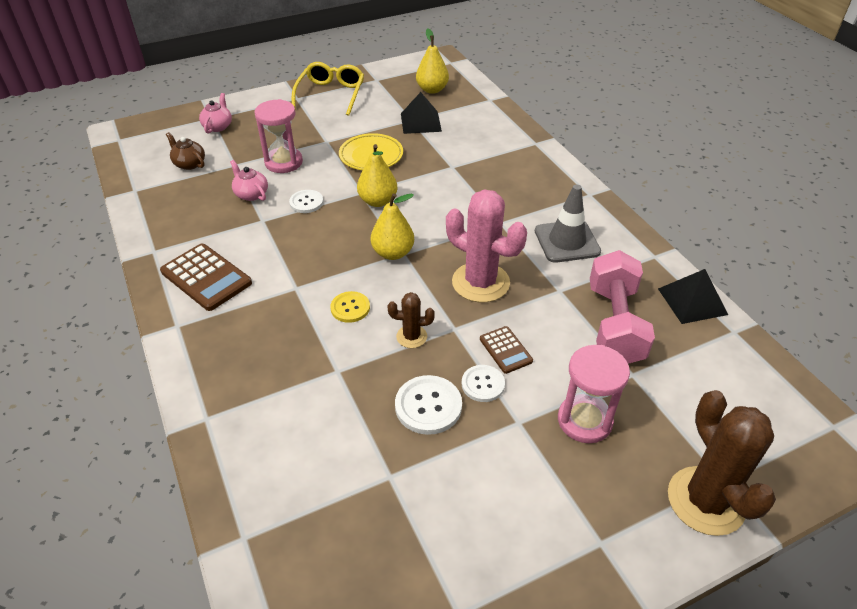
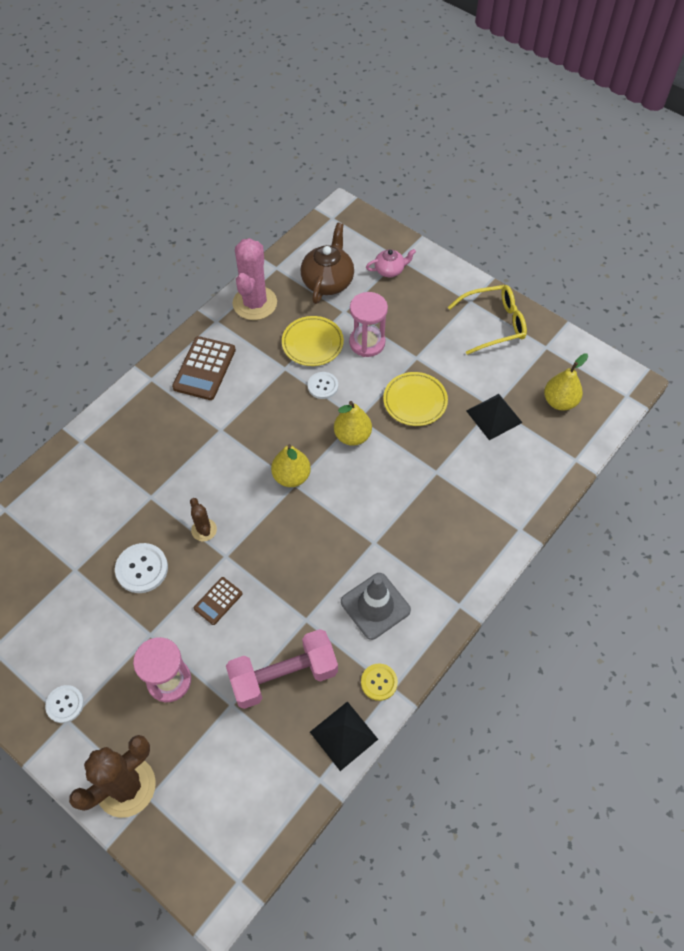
camera: 65 degrees right, 15 degrees up
brown teapot [166,132,205,170] -> brown teapot [301,223,354,304], size x1.74
pink teapot [230,160,268,201] -> yellow plate [282,316,344,366]
yellow button [330,291,370,323] -> yellow button moved to [361,663,398,701]
pink cactus [446,189,527,303] -> pink cactus moved to [233,238,277,320]
white button [462,365,505,402] -> white button moved to [45,685,84,723]

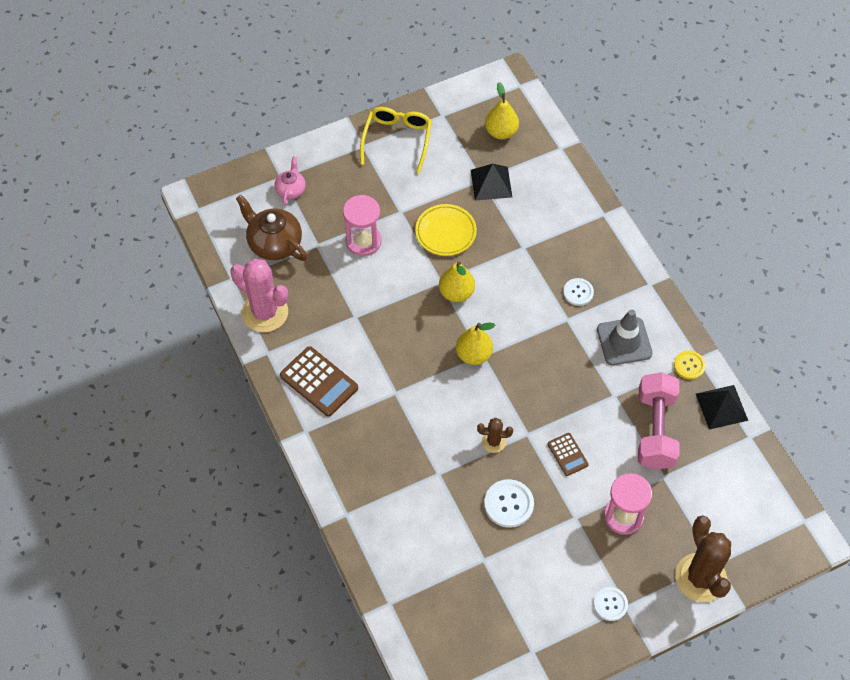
camera: 65 degrees left, 0 degrees up
yellow plate [282,316,344,366] -> none
white button [308,372,338,399] -> white button moved to [563,278,594,306]

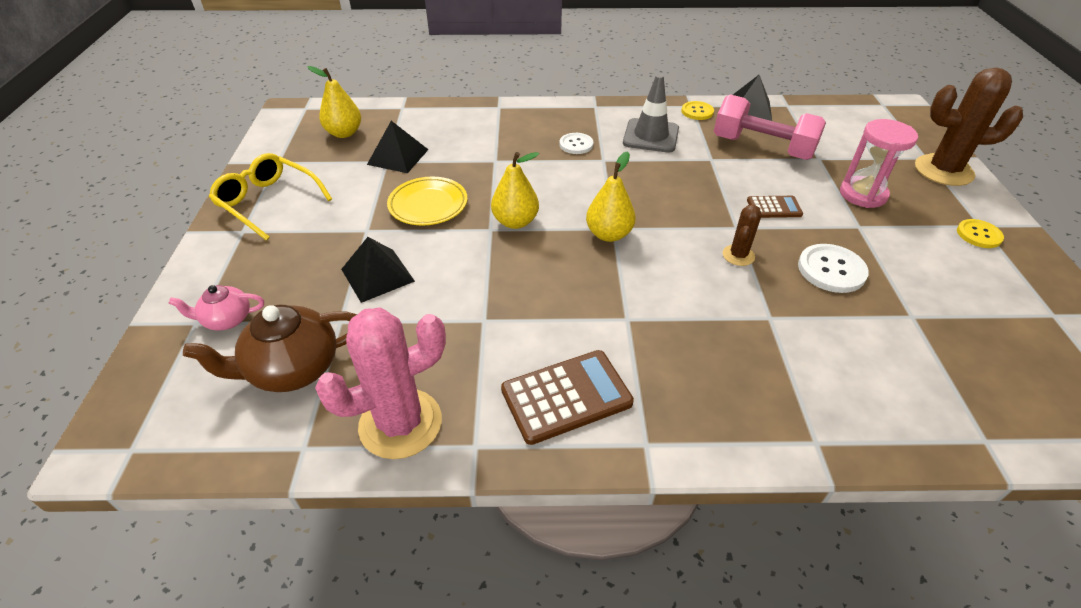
camera: 65 degrees left, 15 degrees down
pink teapot [275,157,306,206] -> pink teapot turned 45 degrees counterclockwise [169,285,264,331]
pink hourglass [343,195,381,256] -> black pyramid [341,237,415,303]
white button [594,587,628,621] -> yellow button [957,219,1004,248]

